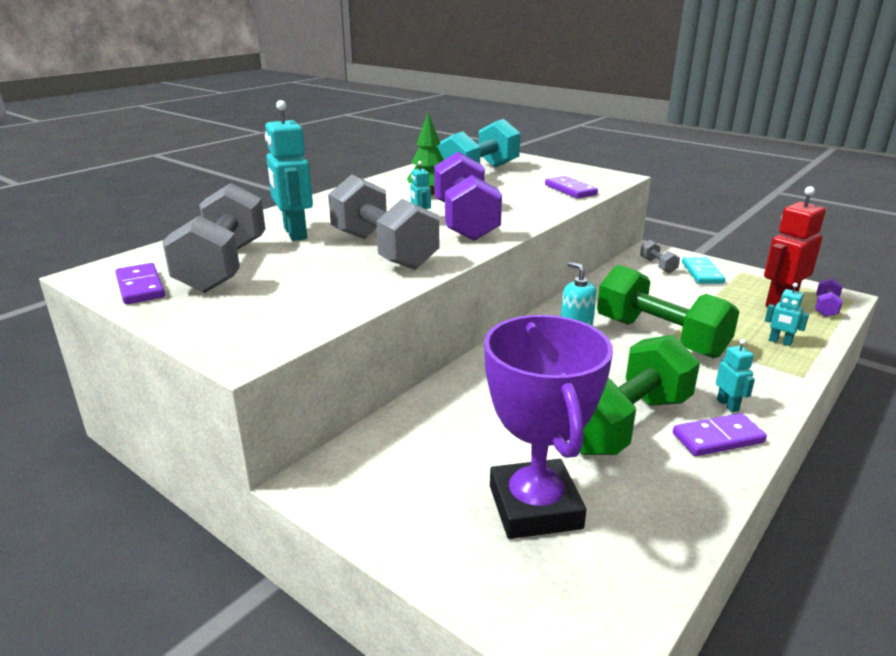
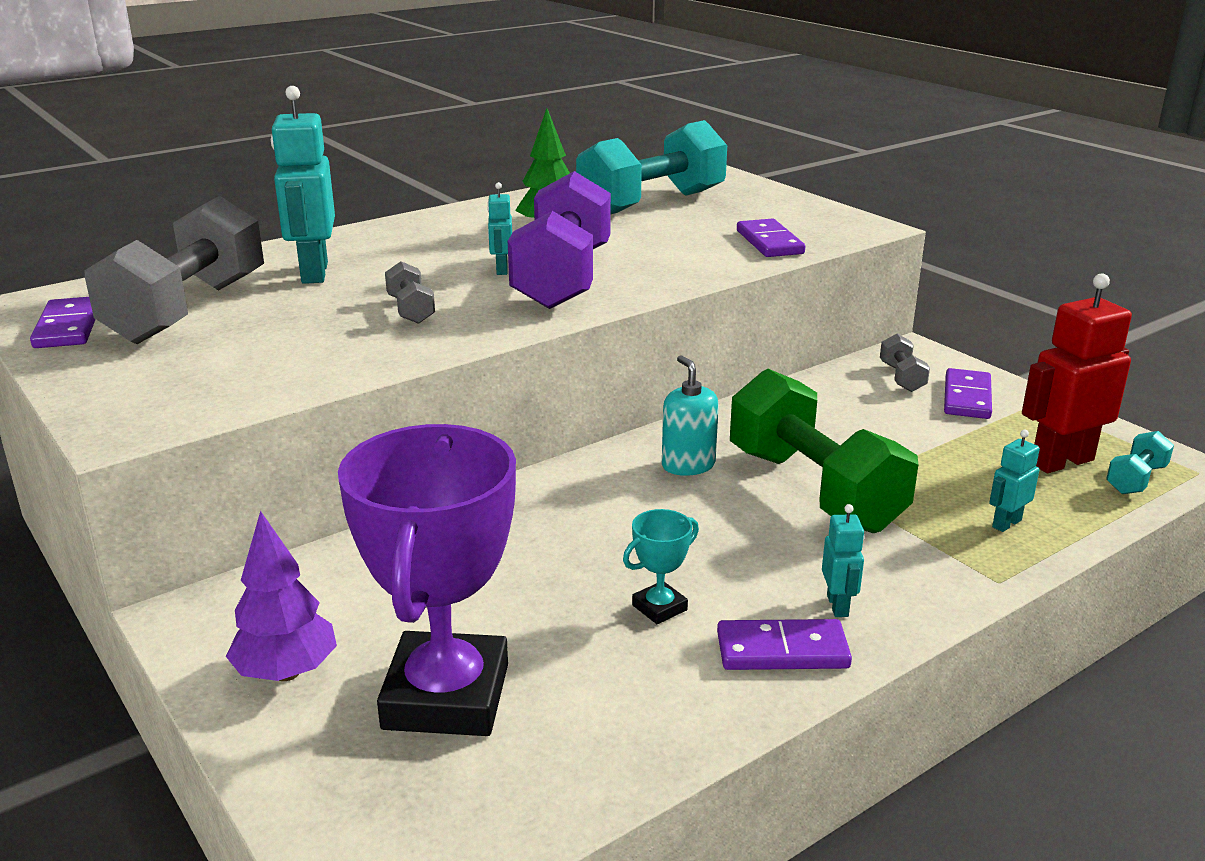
camera: 15 degrees right, 0 degrees up
grey dumbbell [328,174,439,270] -> grey dumbbell [385,261,435,324], size x0.42
green dumbbell [579,335,700,455] -> turquoise trophy [623,509,699,624]
turquoise domino [682,257,725,284] -> purple domino [944,368,992,419]
turquoise robot [765,283,809,346] -> turquoise robot turned 90 degrees clockwise [989,430,1040,532]
purple dumbbell [815,278,843,317] -> turquoise dumbbell [1106,431,1174,494]
none -> purple tree [226,511,337,681]

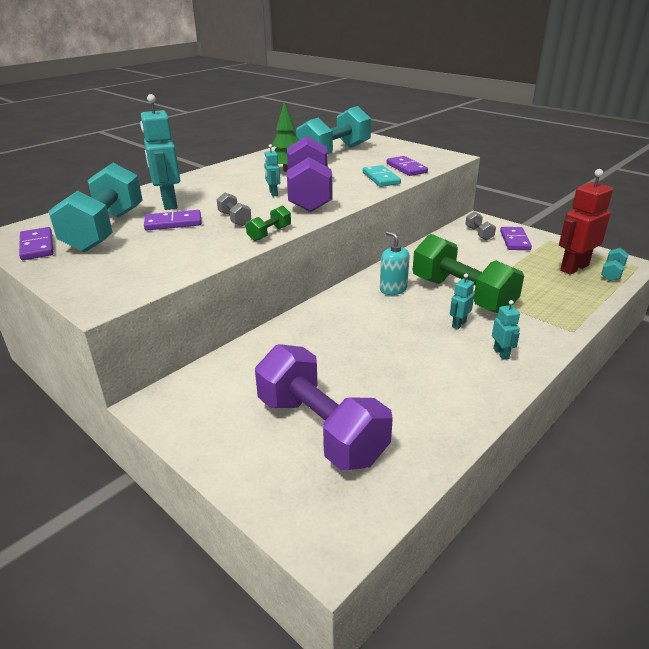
camera: 10 degrees left, 5 degrees up
grey dumbbell [84,196,264,344] -> turquoise dumbbell [48,163,143,252]
purple tree [226,511,337,681] -> none
purple trophy [338,424,516,736] -> purple dumbbell [255,344,393,470]
turquoise trophy [623,509,699,624] -> none
purple domino [717,619,852,670] -> purple domino moved to [144,210,201,230]
turquoise robot [989,430,1040,532] -> turquoise robot moved to [450,274,474,330]
none -> green dumbbell [246,205,291,241]
none -> turquoise domino [363,165,401,187]

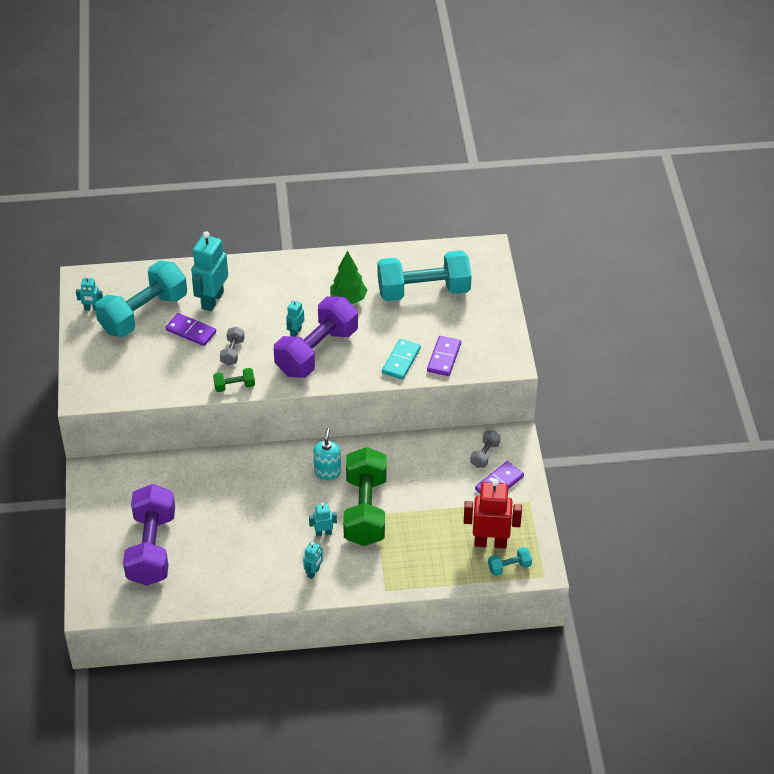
camera: 40 degrees right, 15 degrees up
purple domino [19,227,54,260] -> turquoise robot [76,276,103,311]

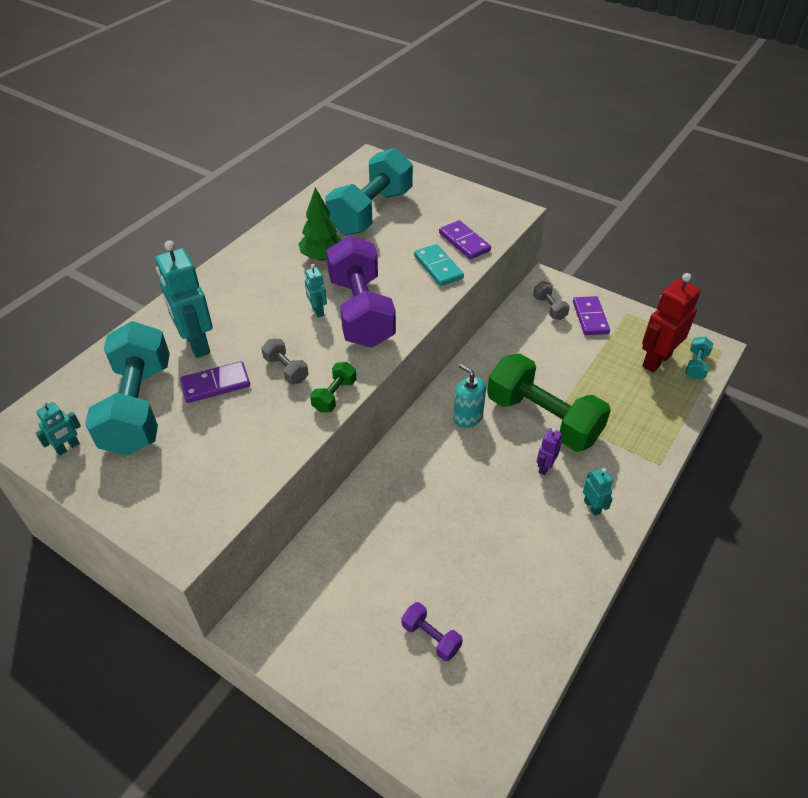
camera: 50 degrees left, 0 degrees up
purple dumbbell [123,484,175,586] -> purple dumbbell [402,602,463,661], size x0.42
turquoise robot [309,503,337,537] -> purple robot [537,428,562,475]

